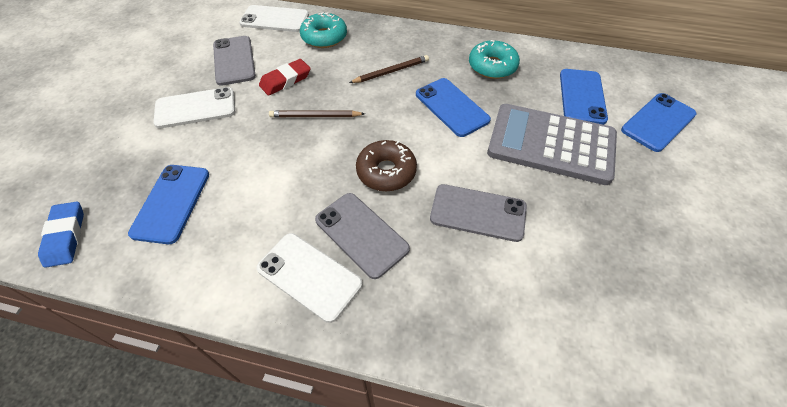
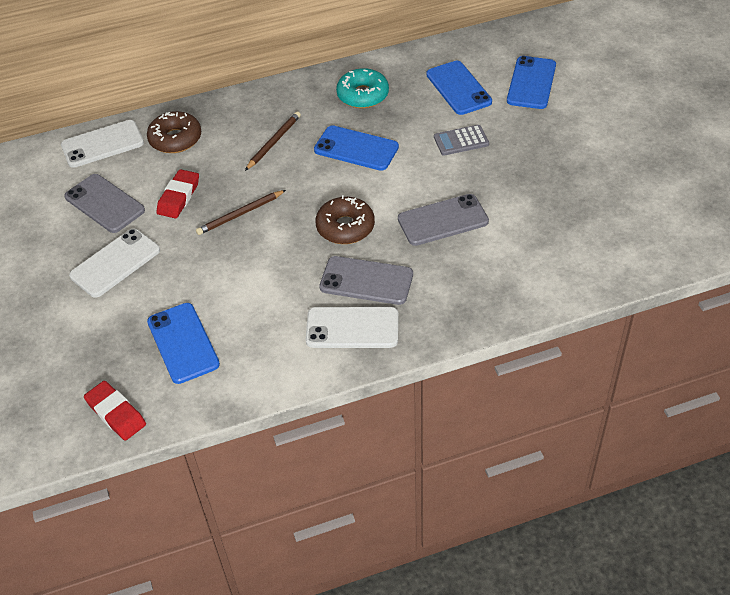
camera: 30 degrees left, 5 degrees down
blue eraser [38,201,84,268] -> red eraser [84,381,146,441]
turquoise donut [300,12,347,48] -> brown donut [147,111,201,153]
grey calculator [487,104,617,185] -> grey calculator [434,125,489,156], size x0.44

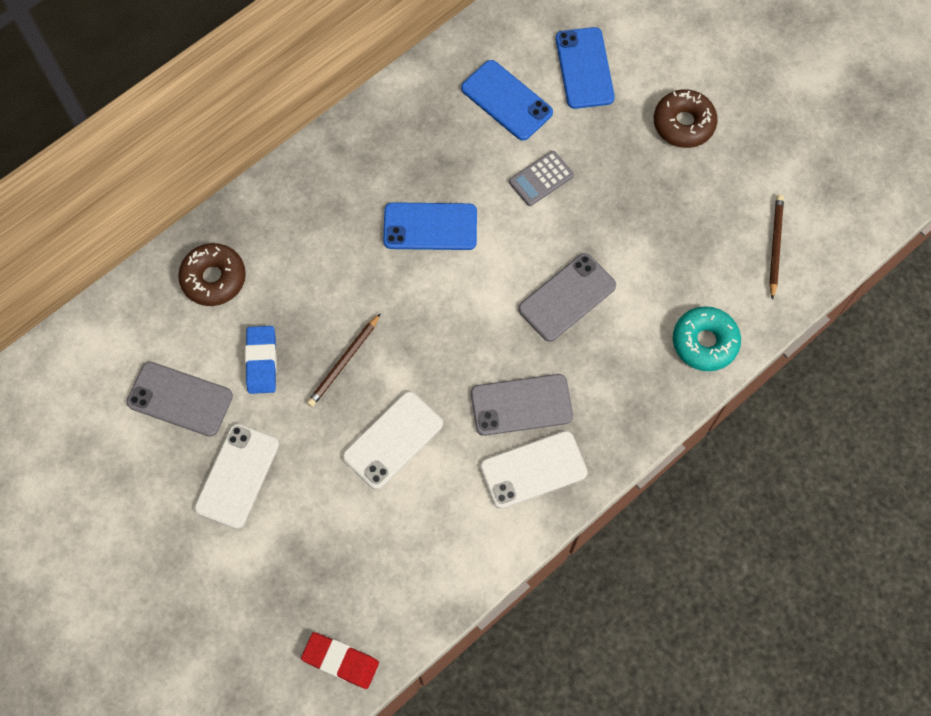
camera: 25 degrees left, 20 degrees up
white phone [61,120,144,168] -> white phone moved to [342,391,443,490]
blue phone [147,303,220,384] -> none
red eraser [156,169,199,218] -> blue eraser [245,326,277,394]
brown pencil [245,111,301,171] -> brown pencil moved to [769,195,784,300]
brown donut [316,195,375,244] -> brown donut moved to [654,89,718,148]
turquoise donut [336,68,389,108] -> turquoise donut moved to [673,306,741,371]

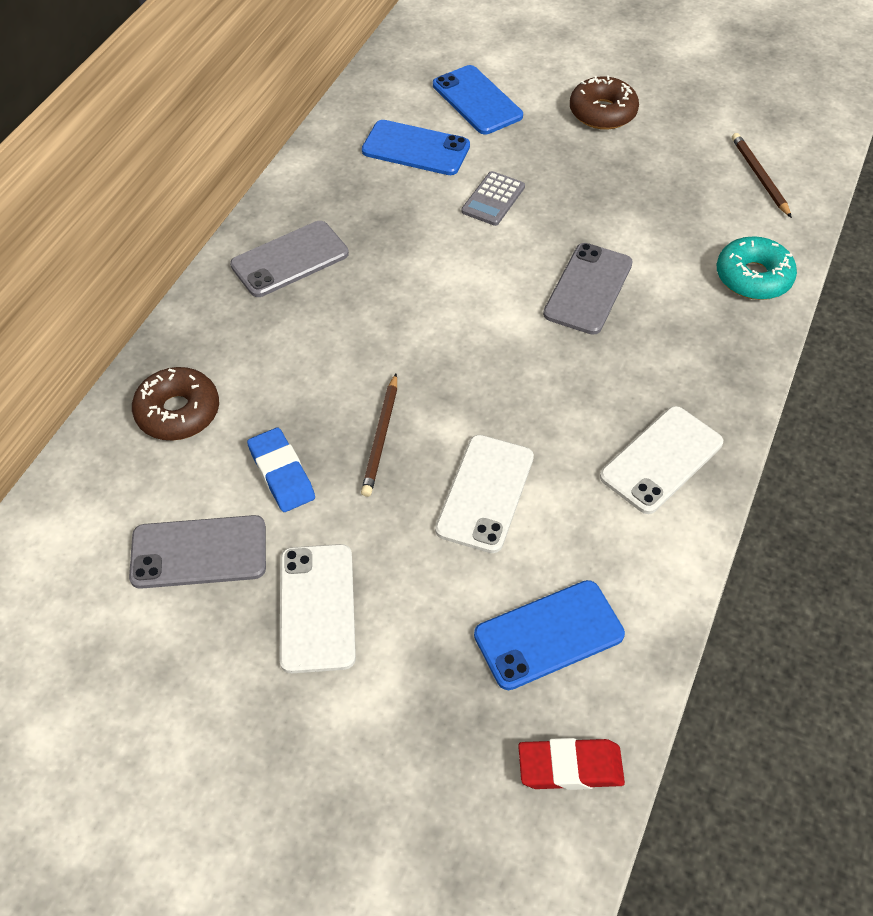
camera: 25 degrees left, 15 degrees down
blue phone [383,202,477,250] -> blue phone moved to [474,580,625,690]
grey phone [471,374,573,436] -> grey phone moved to [230,221,349,297]

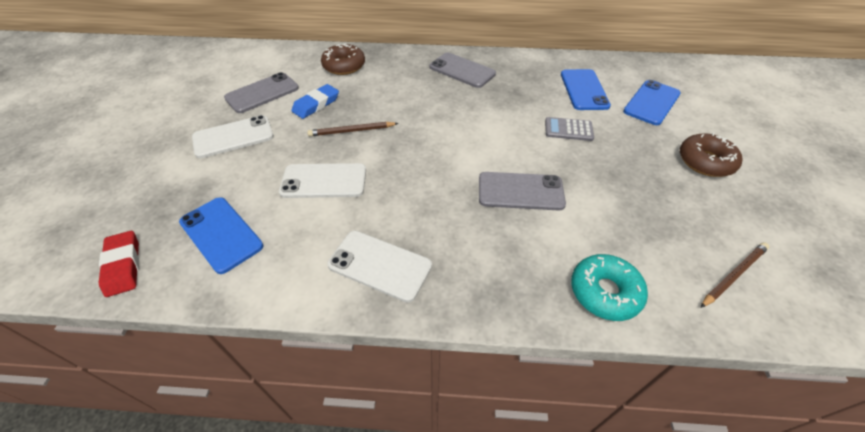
camera: 70 degrees right, 5 degrees down
grey phone [129,515,266,589] -> grey phone turned 75 degrees clockwise [224,72,299,113]

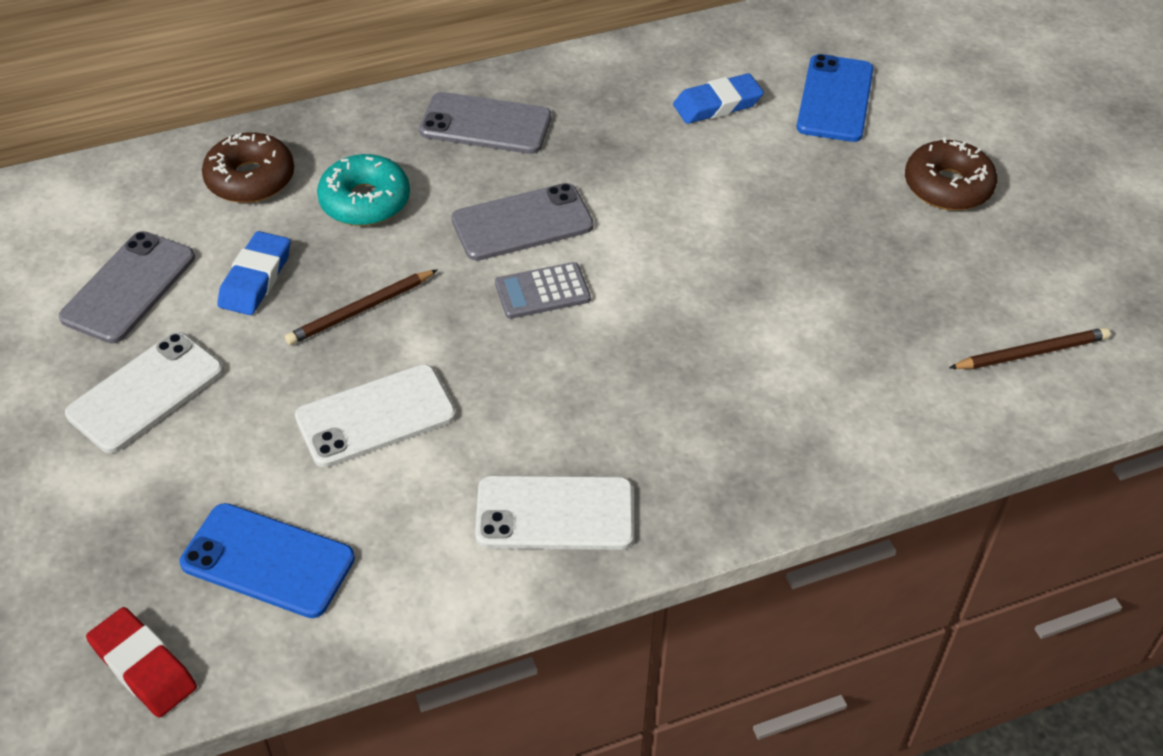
camera: 25 degrees left, 0 degrees up
grey phone [479,172,566,210] -> grey phone moved to [451,183,594,261]
grey calculator [545,117,594,141] -> grey calculator moved to [495,262,591,319]
blue phone [561,69,611,110] -> blue eraser [673,73,764,124]
turquoise donut [571,254,648,321] -> turquoise donut moved to [317,154,410,226]
brown pencil [700,243,769,308] -> brown pencil turned 45 degrees clockwise [949,327,1111,369]

